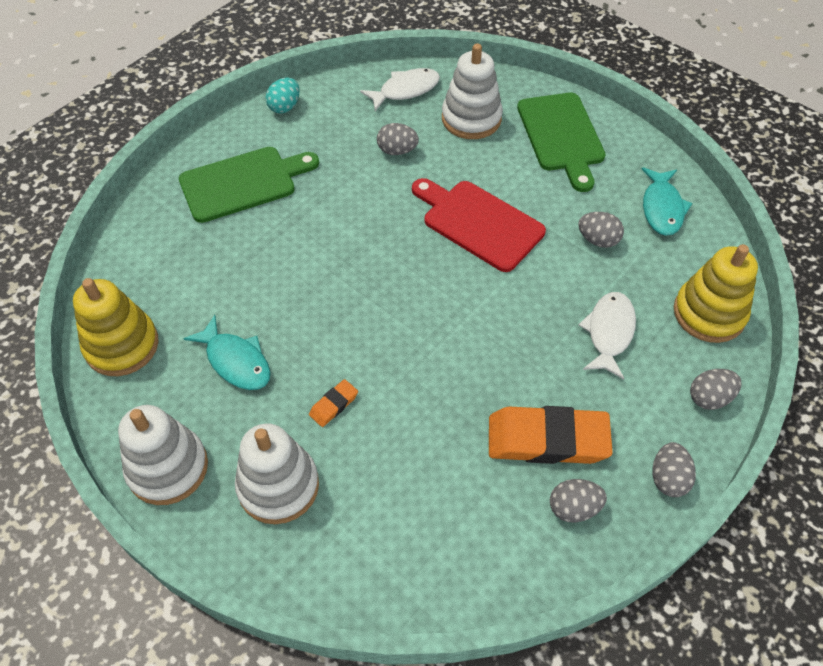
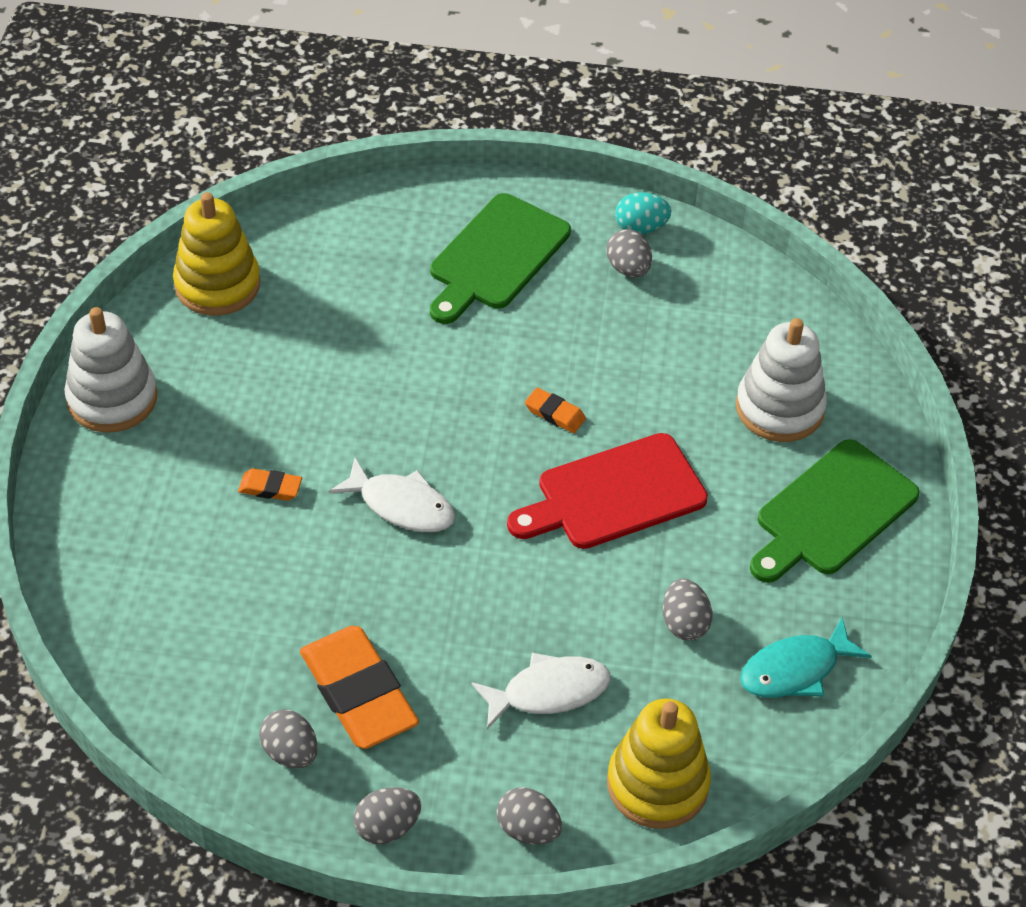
camera: 55 degrees right, 5 degrees down
green cutting board [179,147,319,223] -> green cutting board turned 90 degrees clockwise [430,193,571,324]
turquoise fish [183,315,271,390] -> none
white stacking toy [235,423,319,524] -> none
white fish [360,68,440,111] -> white fish moved to [329,457,455,532]
grey egg [377,123,419,155] -> grey egg moved to [606,229,652,277]
red cutting board [412,178,546,272] -> red cutting board turned 120 degrees counterclockwise [507,433,708,549]
none -> orange eraser [525,388,586,433]

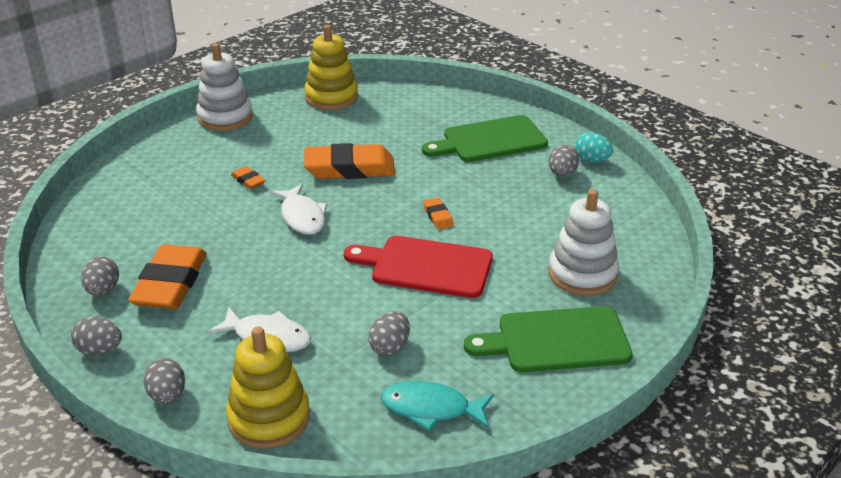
camera: 40 degrees right, 15 degrees down
none -> orange eraser [304,143,395,179]

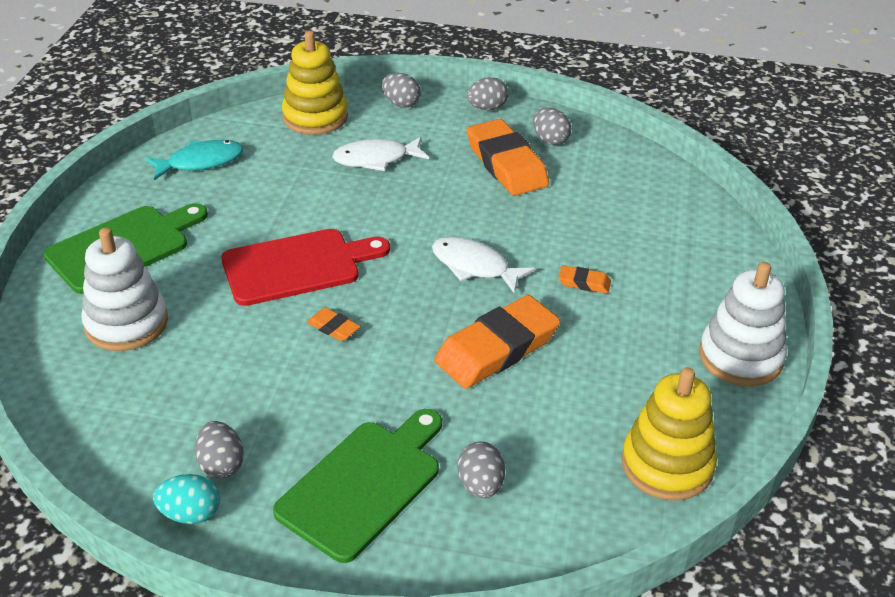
camera: 145 degrees right, 5 degrees up
grey egg [368,311,410,356] -> grey egg moved to [457,442,505,498]

